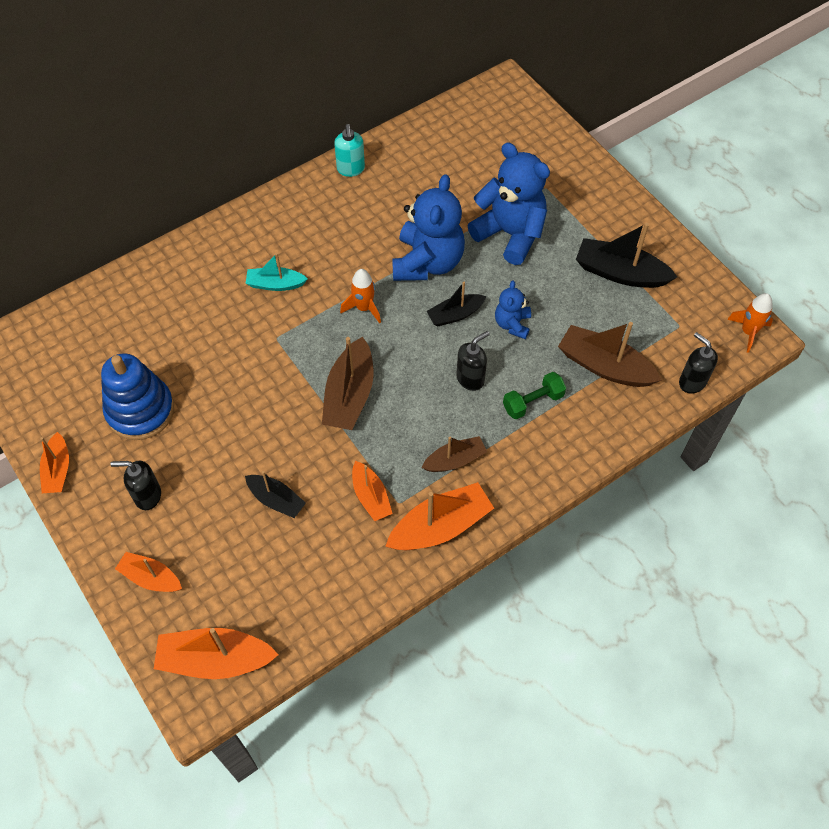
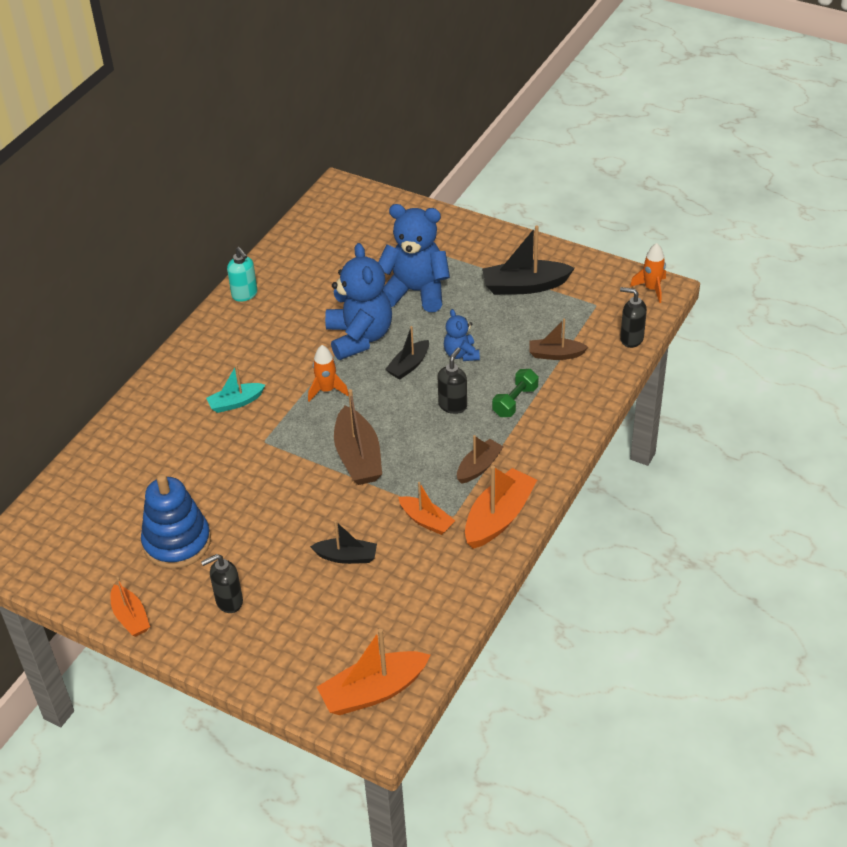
camera: 25 degrees left, 15 degrees down
orange boat [115,552,182,592] -> none
brown boat [558,322,662,387] -> brown boat [529,319,588,360], size x0.61

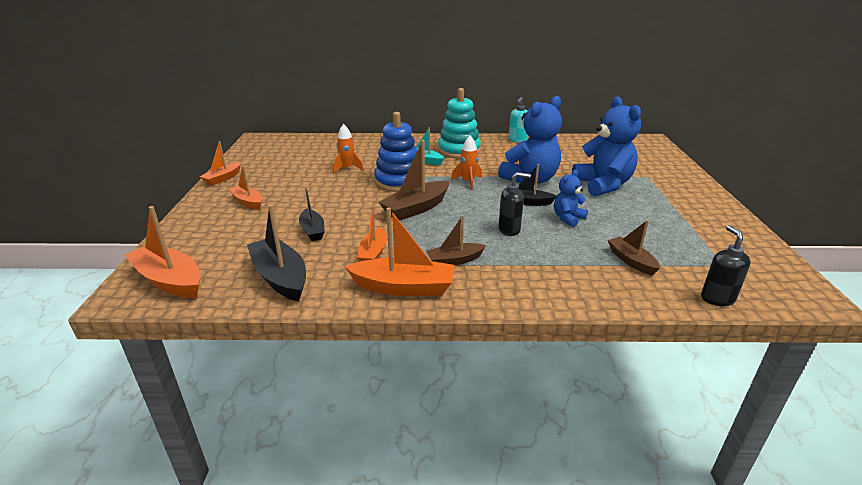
camera: 60 degrees right, 15 degrees down
blue stacking toy [141,474,211,569] -> blue stacking toy moved to [374,112,417,192]
black soap dispenser [201,554,243,613] -> orange boat [229,165,262,210]
brown boat [457,435,504,484] -> brown boat turned 150 degrees clockwise [426,215,486,265]
black boat [482,225,575,295] -> black boat moved to [247,205,306,302]
green dumbbell [492,369,539,417] -> none
orange rocket [630,243,666,303] -> orange rocket moved to [333,124,364,174]
none -> turquoise stacking toy [438,88,481,159]

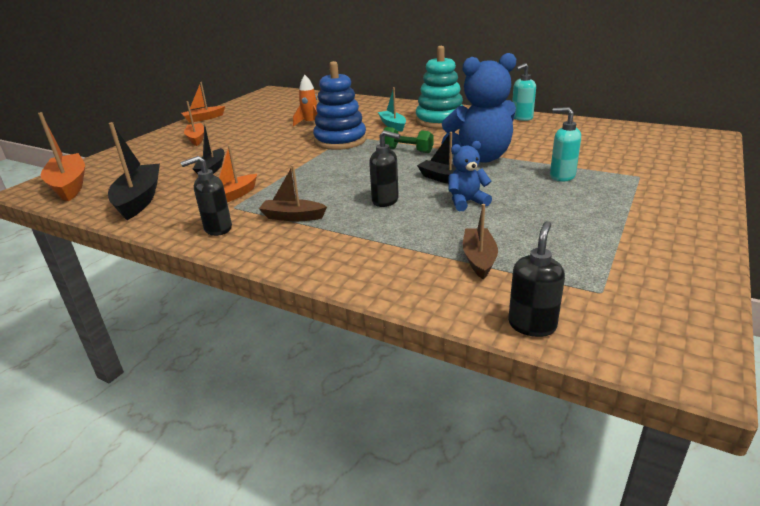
camera: 30 degrees right, 0 degrees up
orange boat [345,207,455,296] -> black soap dispenser [180,156,232,236]
brown boat [378,140,450,221] -> none
orange rocket [451,135,482,190] -> green dumbbell [383,127,434,153]
blue teddy bear [572,97,641,196] -> turquoise soap dispenser [550,107,581,182]

